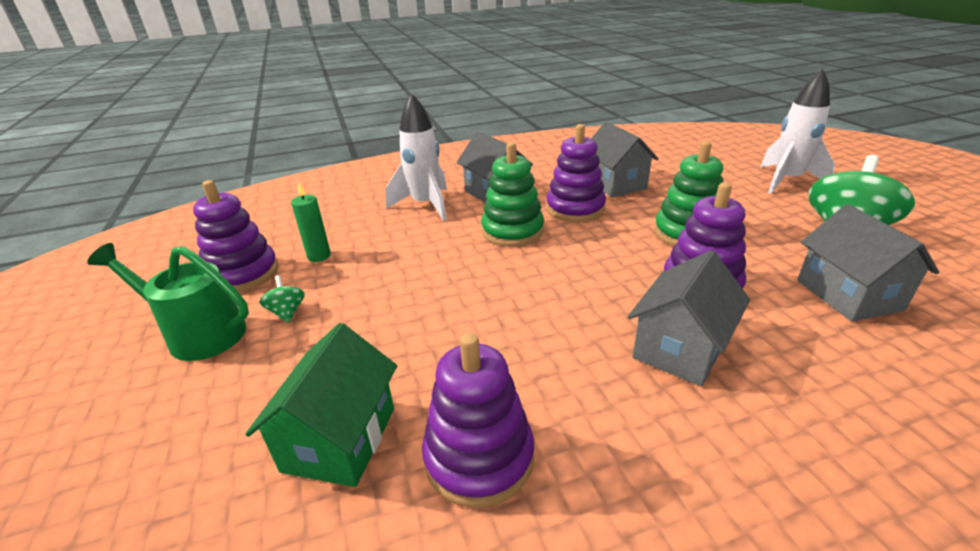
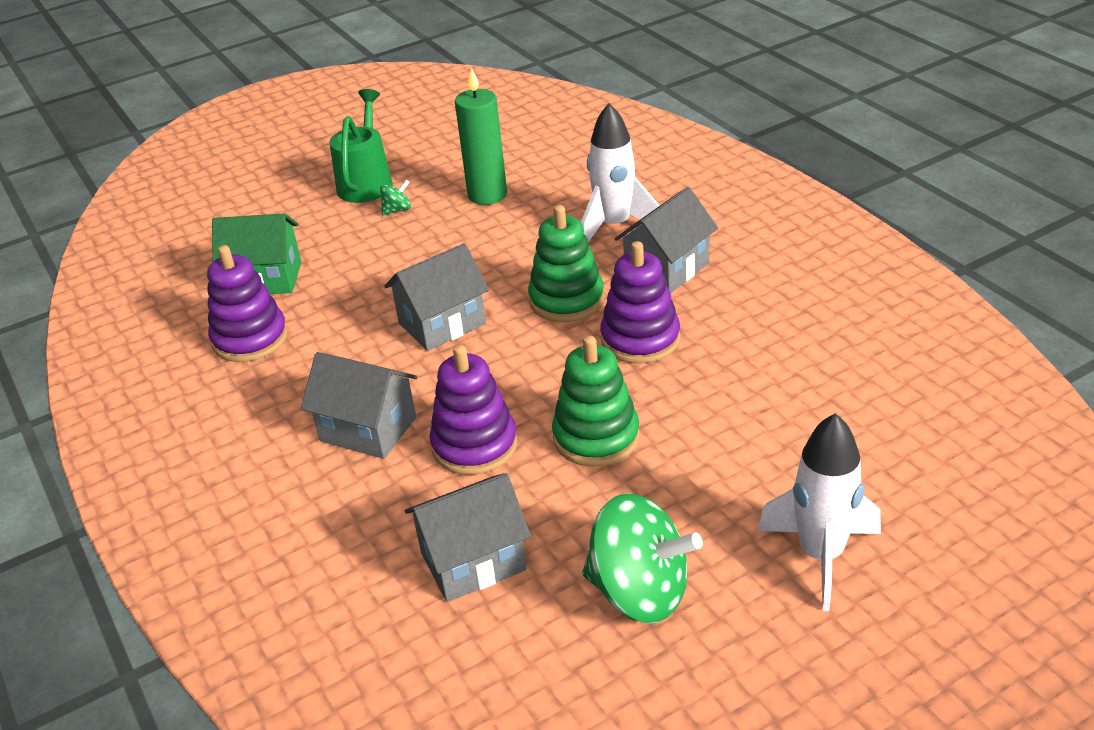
camera: 80 degrees right, 5 degrees up
purple stacking toy [193,180,279,292] -> none
green candle [291,182,331,262] -> green candle [455,67,507,205], size x1.70
grey house [591,122,658,197] -> grey house moved to [384,243,489,351]

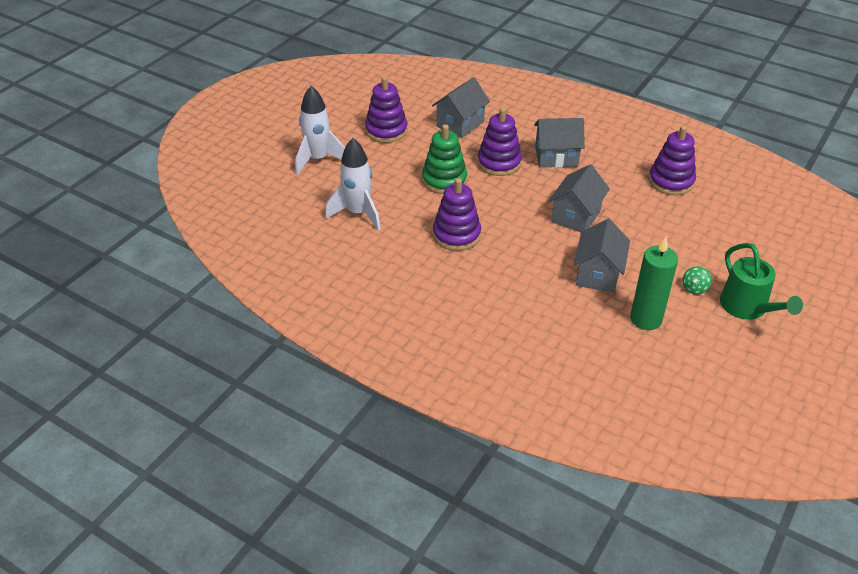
camera: 150 degrees right, 5 degrees up
green house [212,213,302,294] -> none
green stacking toy [528,205,604,322] -> none
white rocket [581,103,660,242] -> white rocket moved to [325,138,381,230]
green spinning top [582,494,703,624] -> purple stacking toy [365,76,408,143]
grey house [615,187,718,293] -> grey house moved to [574,219,630,293]

